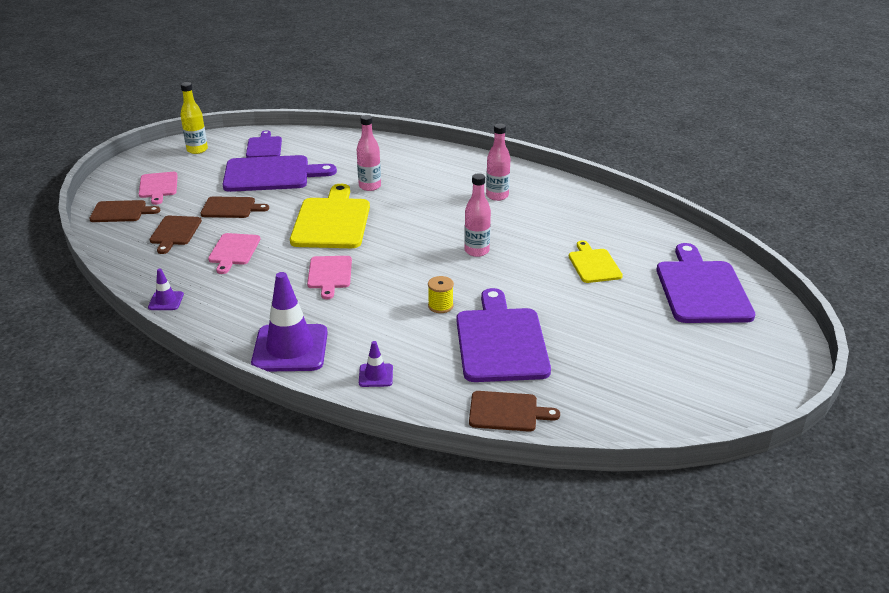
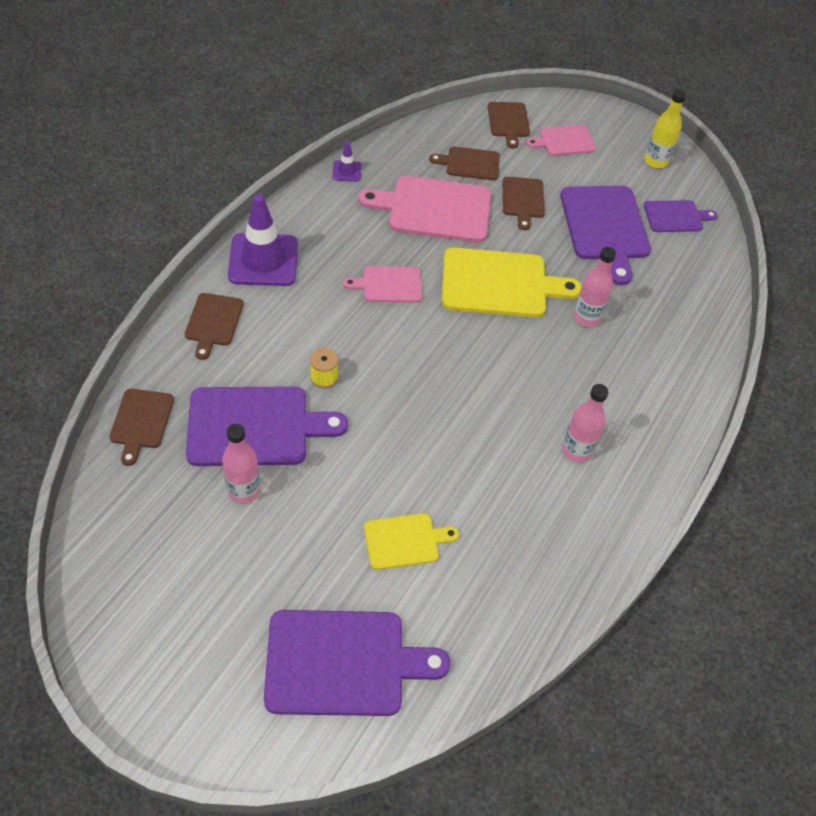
camera: 85 degrees right, 20 degrees up
pink cutting board [208,233,260,274] -> pink cutting board [358,176,491,242], size x1.80
purple traffic cone [359,341,393,387] -> brown cutting board [185,293,244,360]
pink bottle [464,173,491,257] -> pink bottle moved to [222,424,260,503]

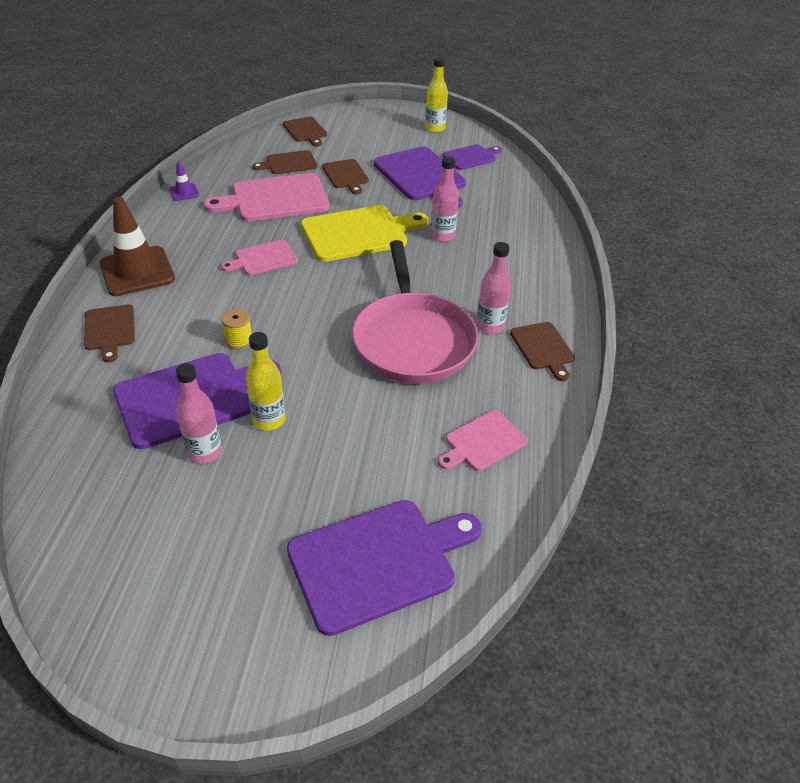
camera: 20 degrees left, 10 degrees down
brown cutting board [109,389,174,466] -> brown cutting board moved to [510,322,575,381]
purple traffic cone [228,194,298,286] -> brown traffic cone [99,197,175,296]
yellow cutting board [364,513,459,570] -> none
pink cutting board [526,125,596,156] -> pink cutting board moved to [438,410,528,471]
none -> yellow bottle [246,332,286,431]
none -> pink pan [352,240,478,384]

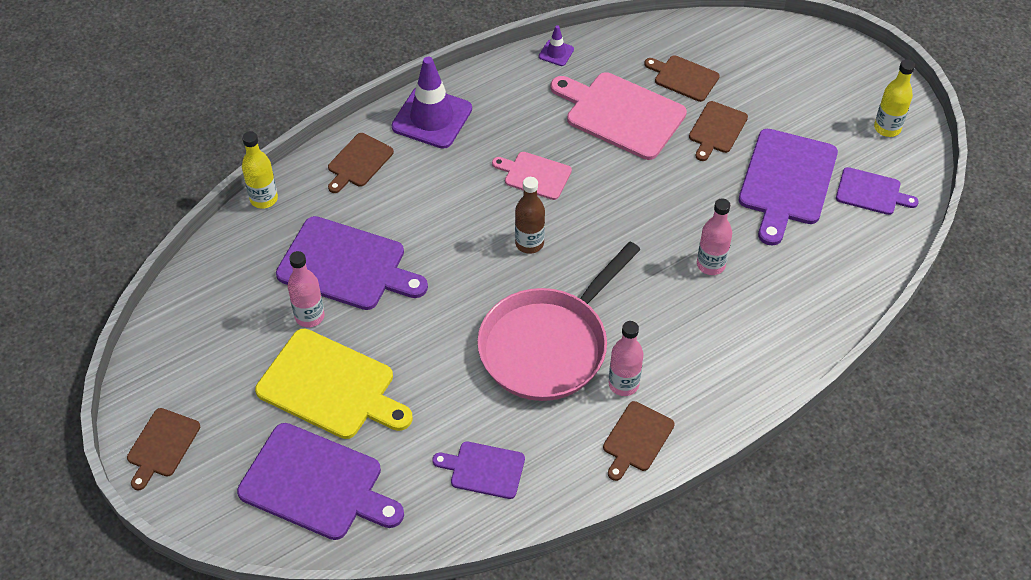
camera: 50 degrees right, 10 degrees up
brown traffic cone [99,197,175,296] -> purple traffic cone [391,57,472,149]
yellow spool [221,308,252,349] -> none
yellow bottle [246,332,286,431] -> yellow bottle moved to [242,131,278,209]
brown cutting board [283,116,327,146] -> brown cutting board moved to [127,408,200,490]
yellow cutting board [301,205,429,262] -> yellow cutting board moved to [255,329,413,439]
pink cutting board [438,410,528,471] -> purple cutting board [432,442,525,499]
none -> brown bottle [515,177,545,254]

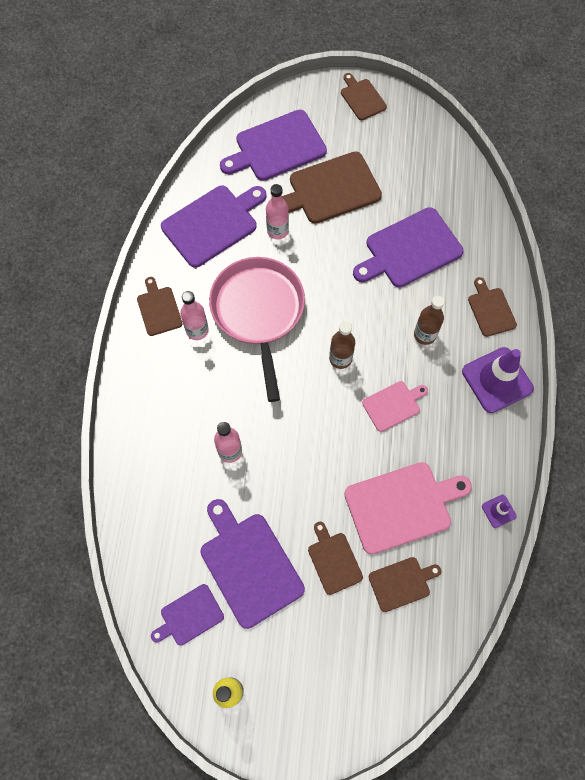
camera: 130 degrees right, 15 degrees up
yellow bottle [242,131,278,209] -> none
yellow cutting board [255,329,413,439] -> brown cutting board [282,152,382,224]
pink bottle [288,251,325,328] -> pink bottle moved to [266,184,289,239]
purple cutting board [432,442,525,499] -> purple cutting board [161,186,267,268], size x1.80
none -> brown bottle [414,296,445,345]

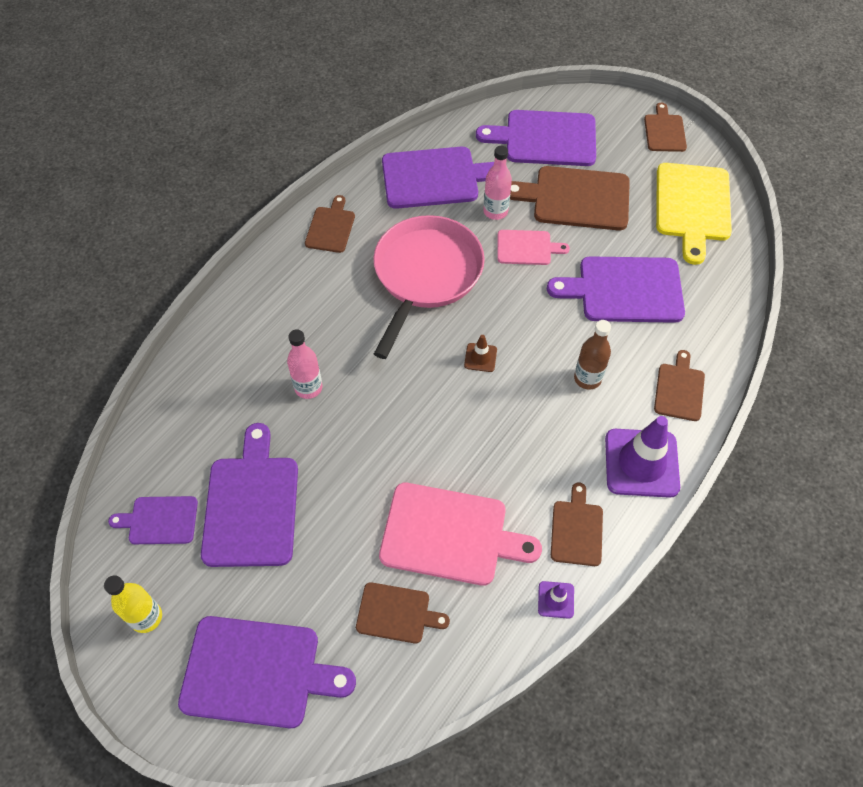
camera: 30 degrees right, 10 degrees down
pink bottle [180,291,209,340] -> none
brown cutting board [308,522,363,595] -> brown cutting board moved to [551,482,603,566]
brown bottle [329,321,355,369] -> brown traffic cone [464,335,497,372]
pink cutting board [362,381,428,432] -> pink cutting board moved to [497,230,570,265]
none -> purple cutting board [178,616,356,728]
none -> yellow cutting board [656,163,732,265]

